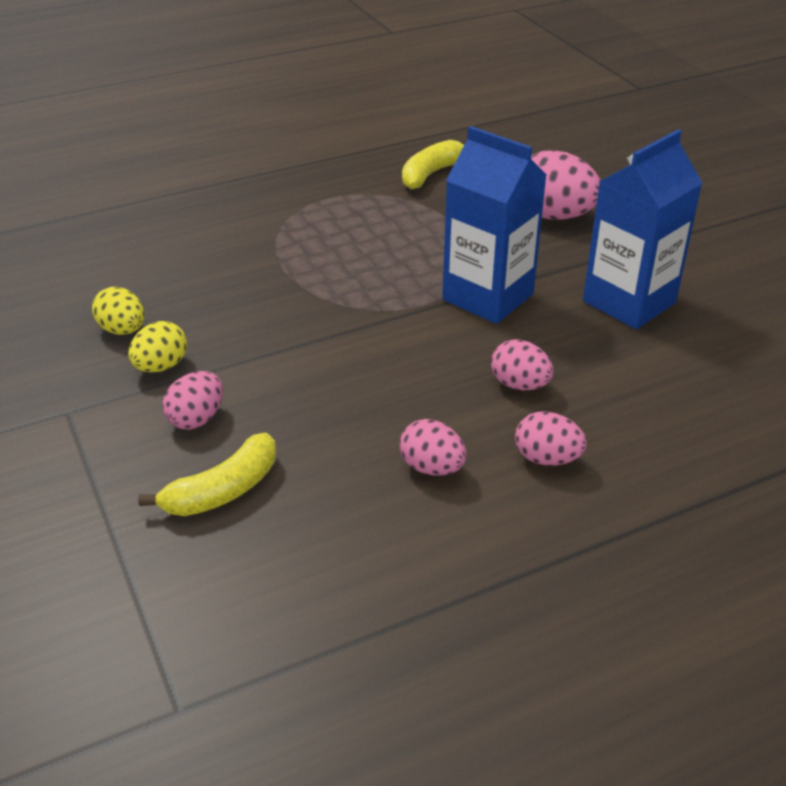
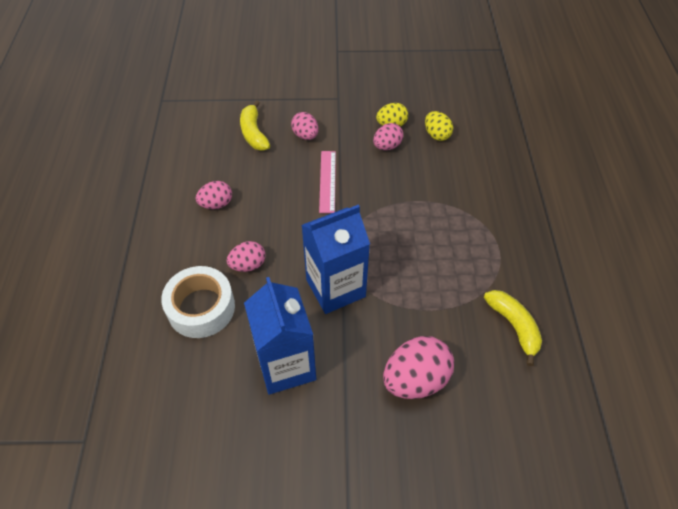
camera: 115 degrees right, 15 degrees up
yellow egg [128,321,187,372] -> yellow egg moved to [425,111,453,141]
pink egg [515,411,587,465] -> pink egg moved to [373,123,403,150]
none -> white tape [161,266,235,338]
none -> pink ruler [319,151,336,213]

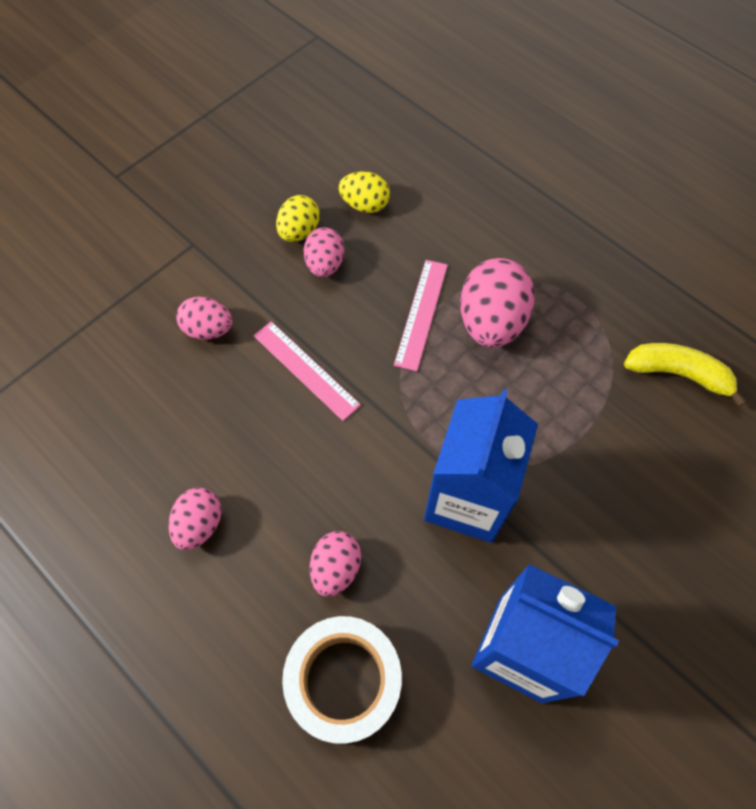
camera: 45 degrees left, 10 degrees up
yellow banana [240,100,270,151] -> none
pink egg [383,336,454,399] -> pink egg moved to [460,258,535,348]
none -> pink ruler [394,260,448,371]

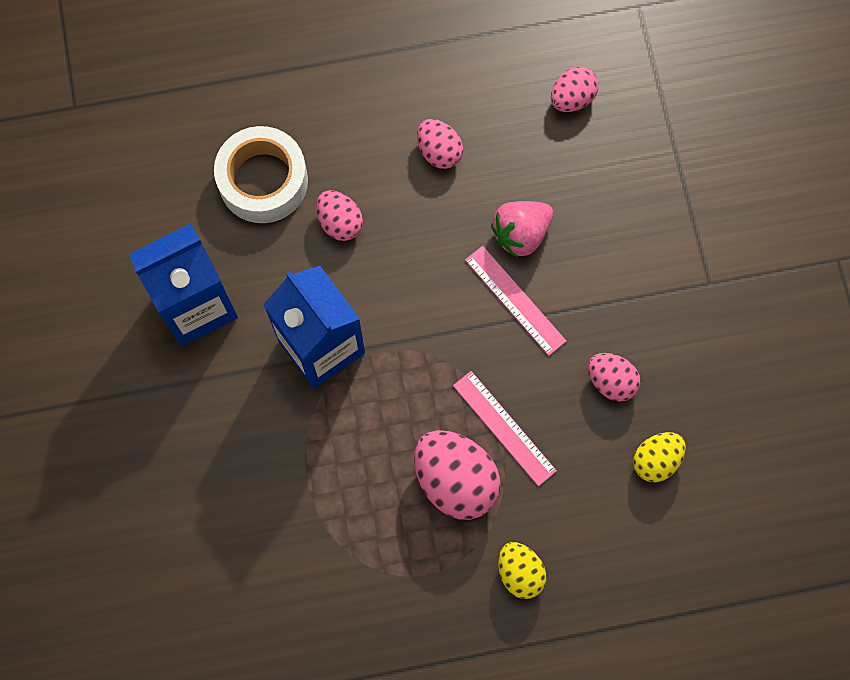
camera: 125 degrees right, 10 degrees up
pink egg [176,297,233,340] -> pink egg moved to [551,66,599,112]
pink ruler [253,321,361,421] -> pink ruler turned 60 degrees clockwise [465,246,567,356]
yellow egg [276,195,320,242] -> yellow egg moved to [498,542,546,599]
yellow banana [624,343,746,407] -> none
none -> pink strawberry [491,201,553,258]

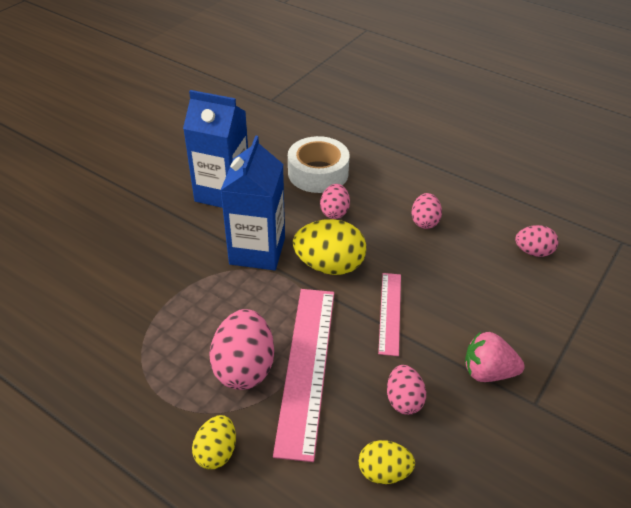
camera: 45 degrees right, 30 degrees down
pink ruler [453,371,557,486] -> pink ruler [273,289,334,462], size x1.79
pink strawberry [491,201,553,258] -> pink strawberry moved to [465,332,525,382]
none -> yellow egg [293,219,366,275]

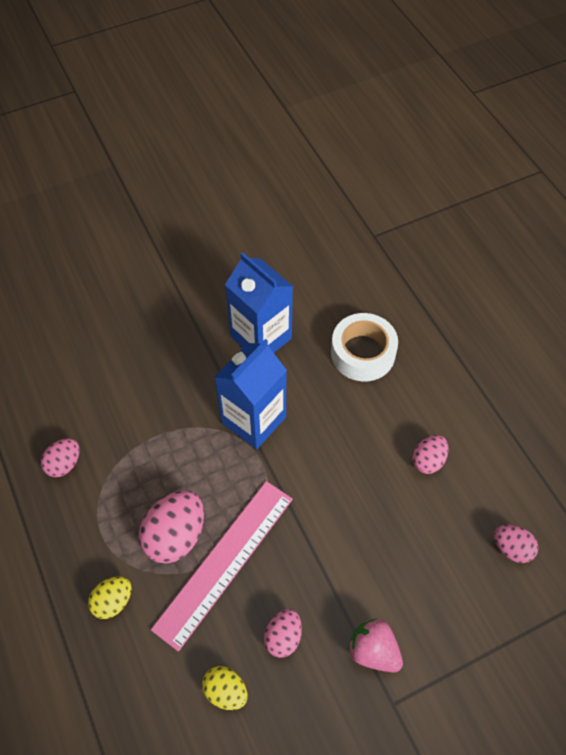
camera: 30 degrees right, 15 degrees up
yellow egg [293,219,366,275] -> none
pink egg [320,184,350,219] -> pink egg moved to [41,438,79,477]
pink ruler [378,273,401,356] -> none

